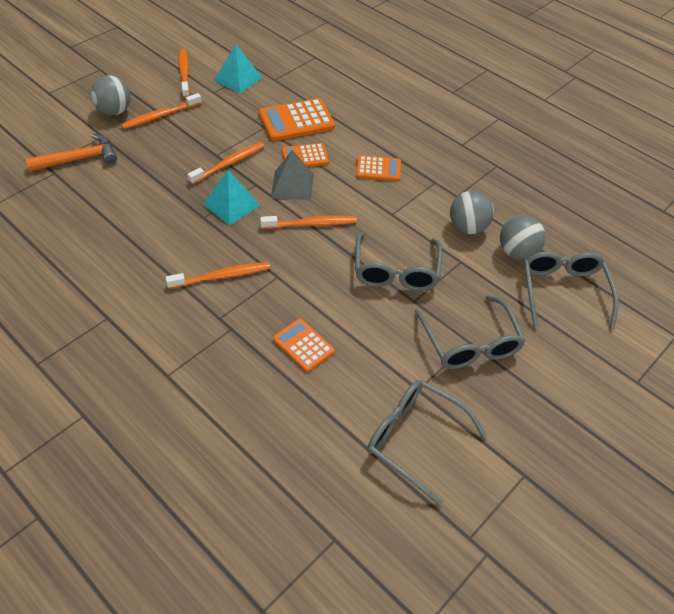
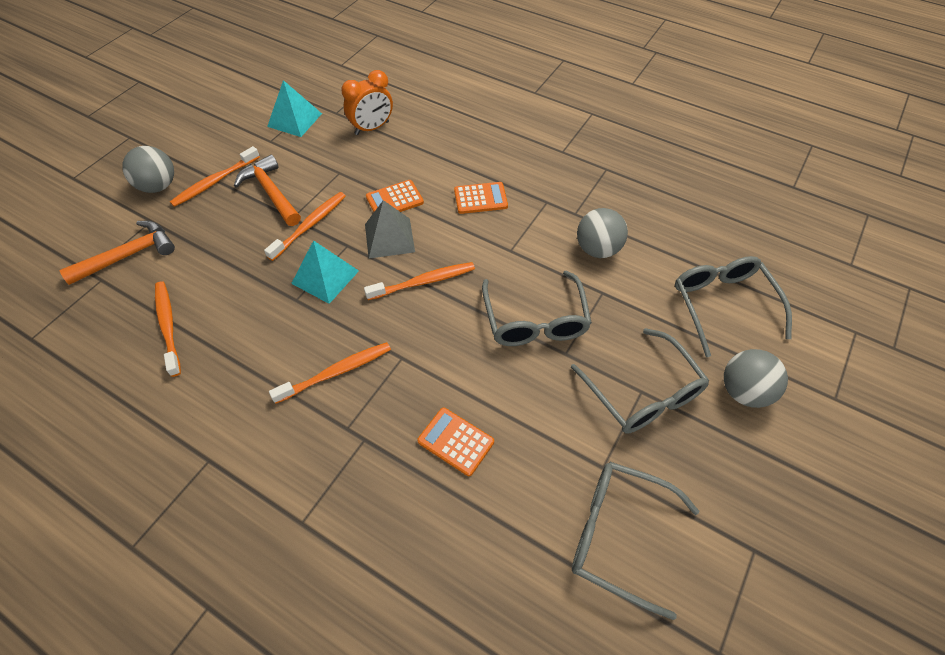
camera: 10 degrees left, 5 degrees up
orange toothbrush [178,49,190,98] -> orange toothbrush moved to [155,281,181,377]
orange calculator [259,98,335,141] -> none
grey ball [500,215,546,260] -> grey ball moved to [724,349,788,408]
none -> orange hammer [234,154,301,226]
none -> orange clock [342,70,393,135]

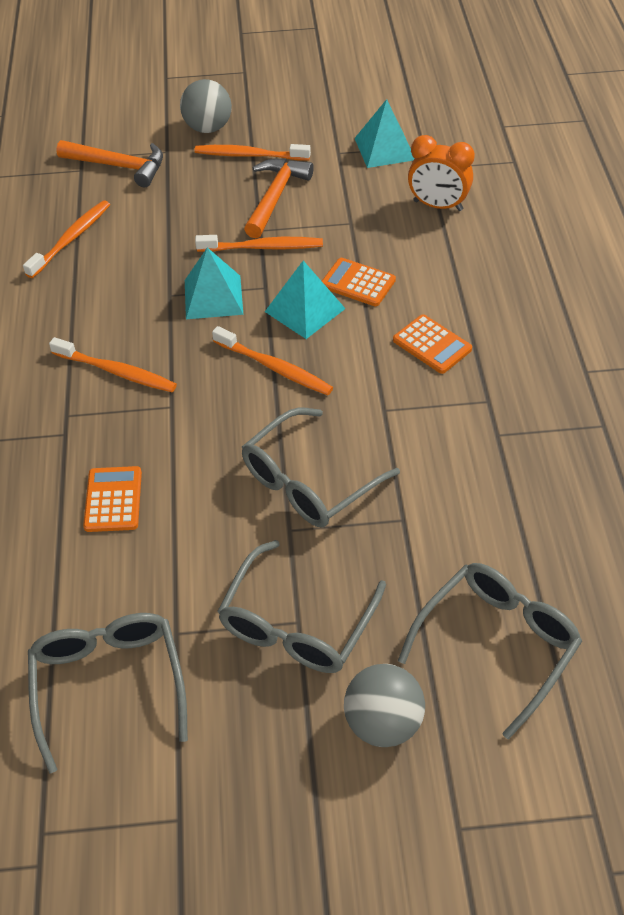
camera: 55 degrees right, 5 degrees down
grey pyramid [365,200,415,259] -> turquoise pyramid [265,261,346,339]
grey ball [577,208,628,258] -> none

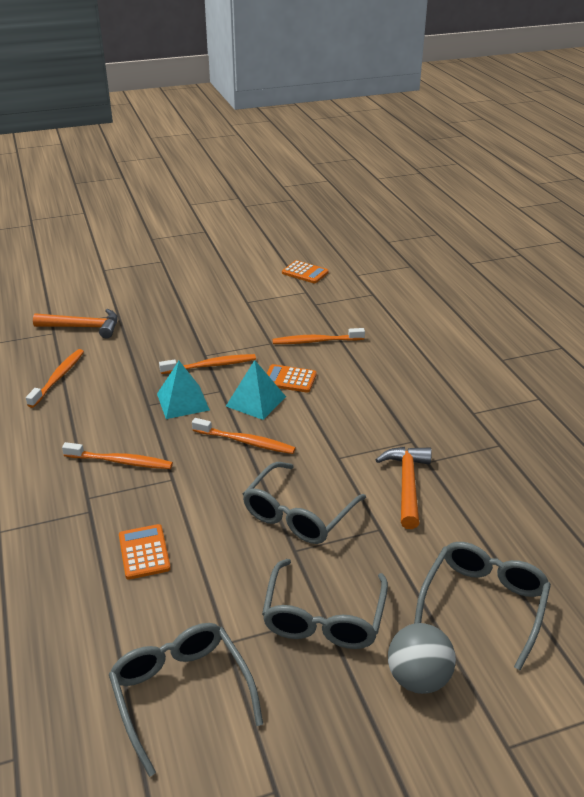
camera: 15 degrees left, 15 degrees down
grey ball [180,79,232,133] -> none
orange toothbrush [194,144,311,161] -> orange toothbrush moved to [272,328,365,344]
orange hammer [244,158,314,238] -> orange hammer moved to [376,447,432,529]
turquoise pyramid [355,99,414,168] -> none
orange calculator [393,315,472,374] -> orange calculator moved to [282,260,329,283]
orange clock [408,135,475,211] -> none

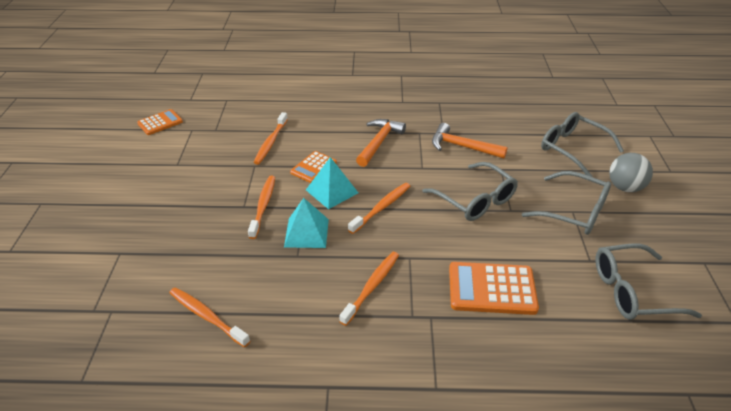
camera: 70 degrees left, 5 degrees up
orange hammer [33,309,118,339] -> orange hammer moved to [356,119,406,167]
orange calculator [119,524,171,580] -> orange calculator [449,262,539,315], size x1.62

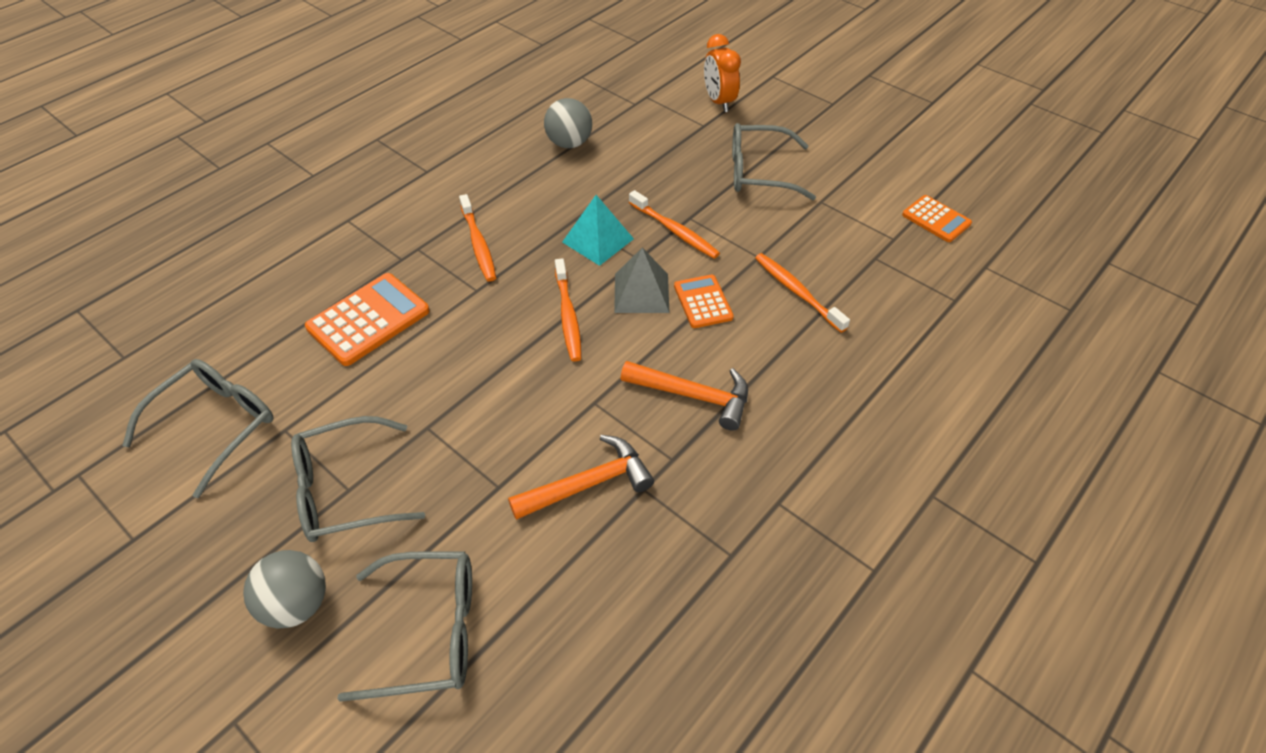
camera: 130 degrees right, 10 degrees up
orange calculator [137,109,183,135] -> orange calculator turned 45 degrees counterclockwise [902,195,972,242]
orange toothbrush [169,287,250,347] -> grey ball [544,98,592,148]
turquoise pyramid [306,157,358,209] -> grey pyramid [614,248,669,313]
orange hammer [356,119,406,167] -> orange hammer turned 45 degrees counterclockwise [620,361,748,431]
grey glasses [422,162,518,221] -> grey glasses moved to [732,123,816,200]
none -> orange clock [704,34,741,112]

